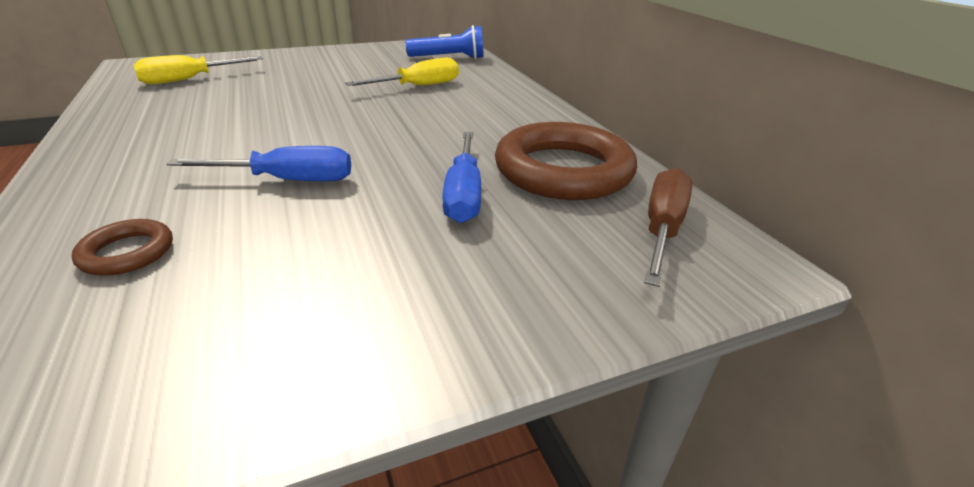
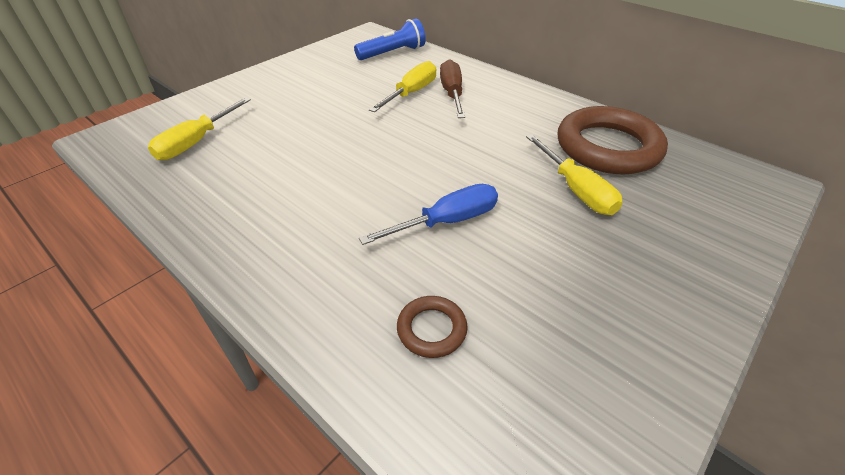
camera: 25 degrees left, 10 degrees up
blue screwdriver [442,132,481,223] -> yellow screwdriver [526,134,623,215]
brown screwdriver [644,168,692,287] -> brown screwdriver moved to [440,59,465,118]

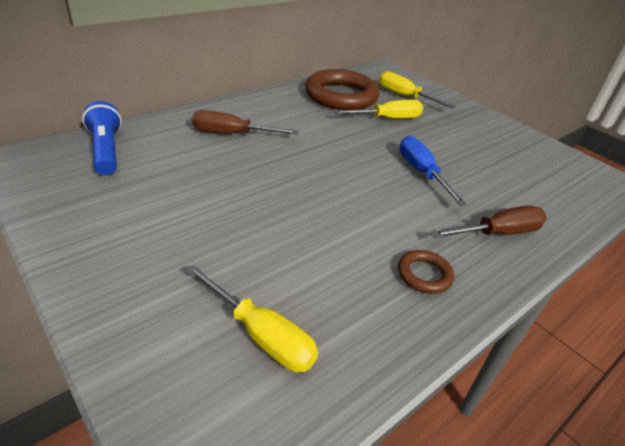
camera: 85 degrees left, 5 degrees down
yellow screwdriver [369,61,436,112] -> yellow screwdriver moved to [379,71,456,108]
brown ring [397,296,468,358] -> brown ring moved to [398,250,454,294]
none -> brown screwdriver [431,206,547,239]

